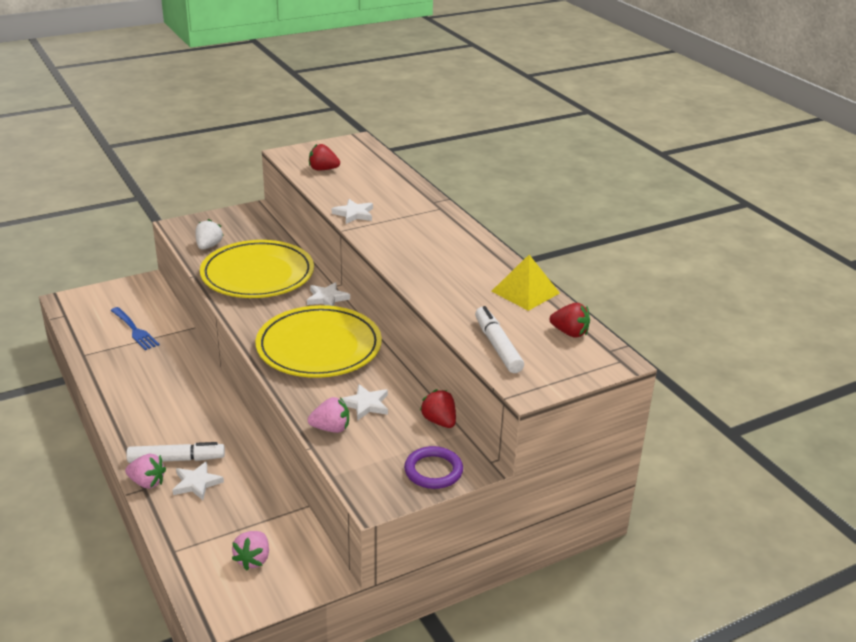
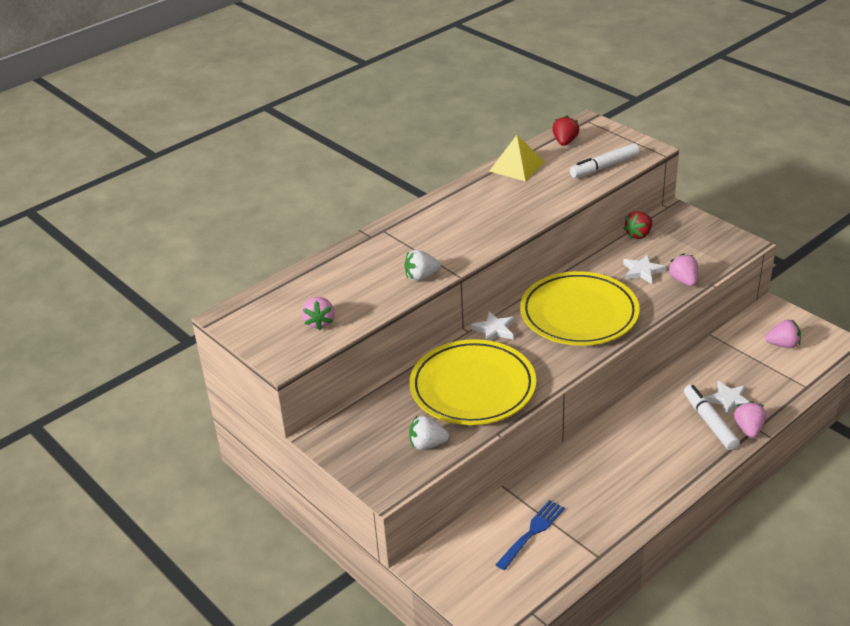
camera: 100 degrees left, 5 degrees up
red strawberry [309,144,340,171] -> pink strawberry [302,297,335,330]
white star [332,199,373,224] -> white strawberry [404,250,441,281]
purple ring [404,446,463,489] -> none

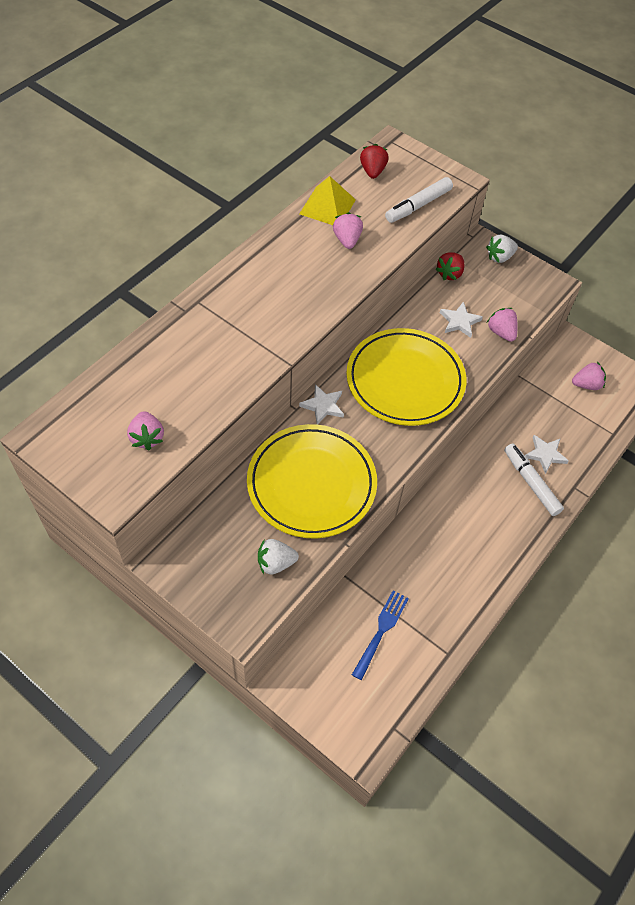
camera: 15 degrees left, 20 degrees up
white strawberry [404,250,441,281] -> white strawberry moved to [486,235,518,263]
pink strawberry [734,401,766,438] -> pink strawberry moved to [333,212,363,249]

